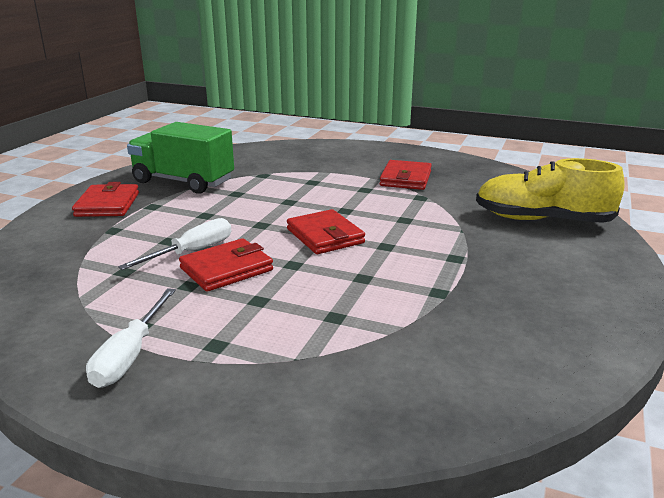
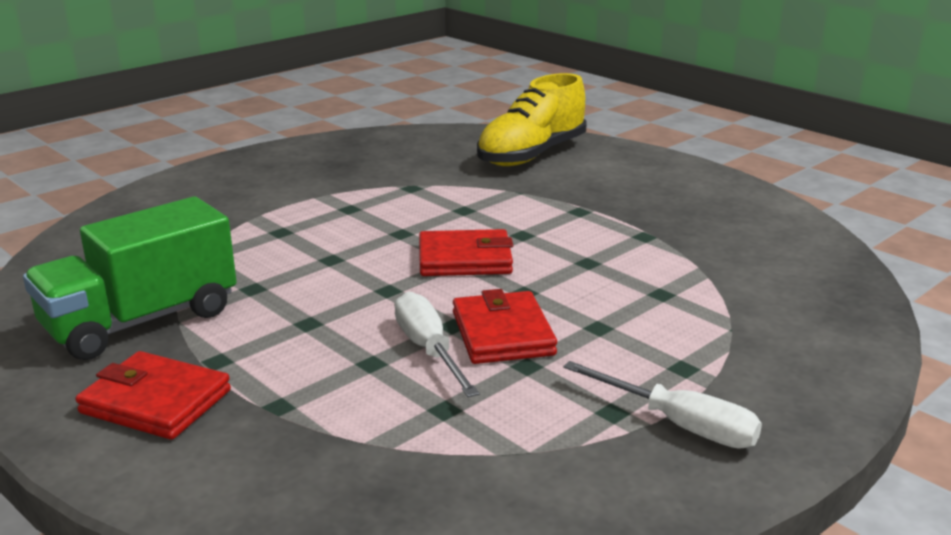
camera: 65 degrees left, 0 degrees up
red wallet [380,160,432,190] -> none

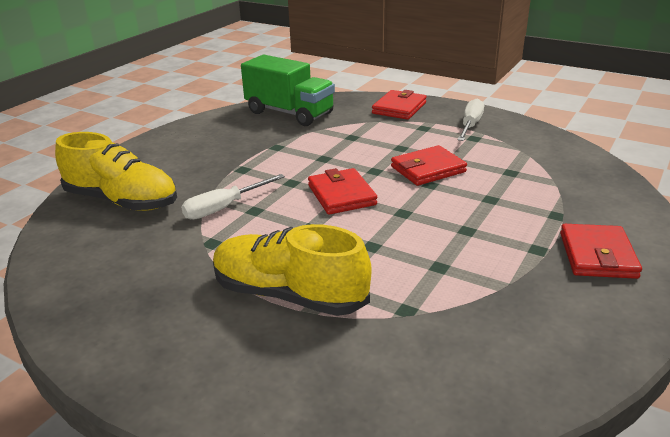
camera: 105 degrees left, 5 degrees up
green truck [23,197,237,360] -> green truck moved to [241,55,335,126]
white screwdriver [394,291,479,397] -> white screwdriver moved to [181,174,285,220]
none -> yellow shoe [213,224,372,316]
none -> red wallet [372,90,427,120]

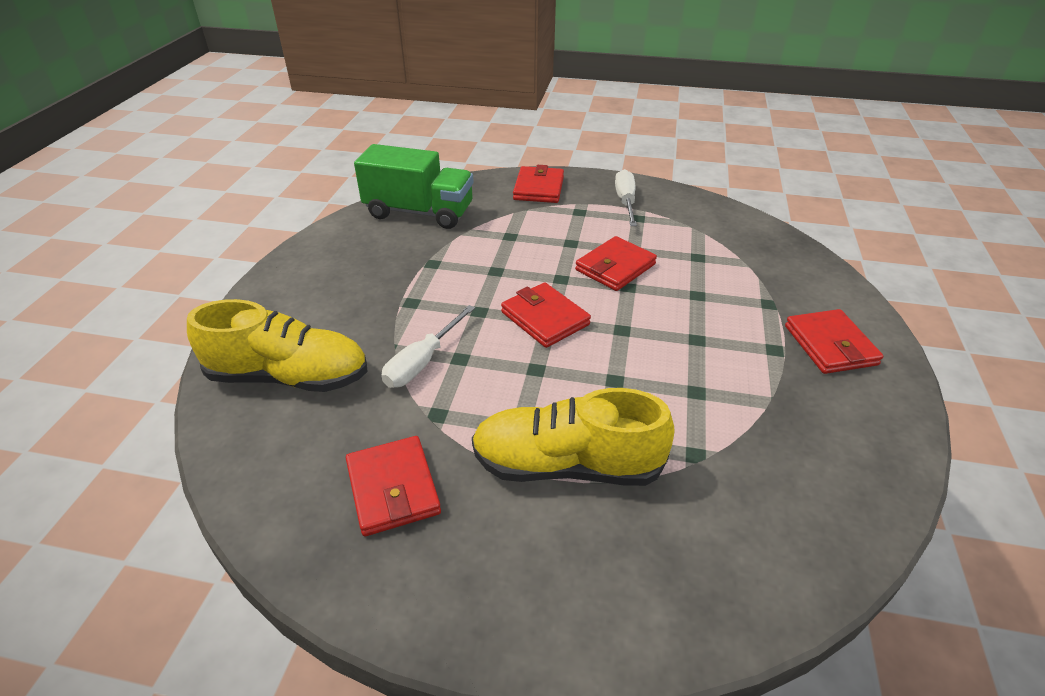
camera: 20 degrees left, 10 degrees up
none -> red wallet [346,436,441,536]

